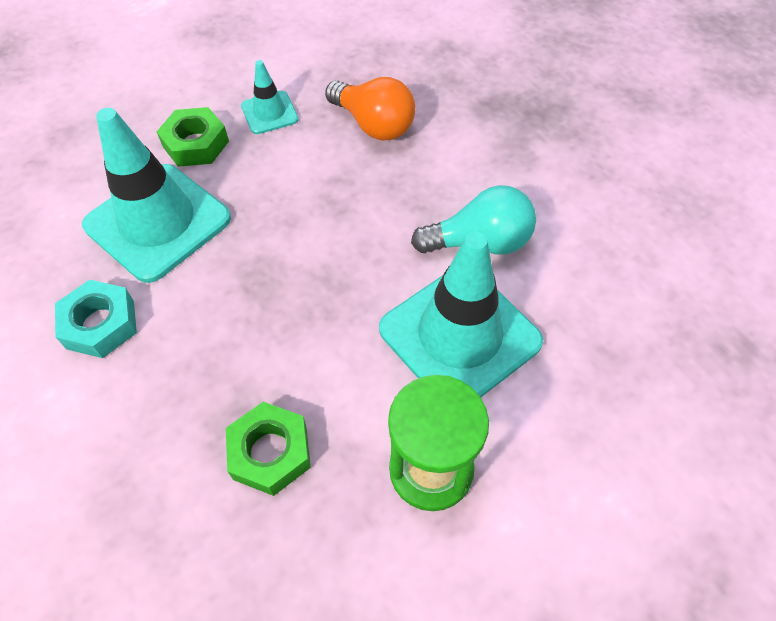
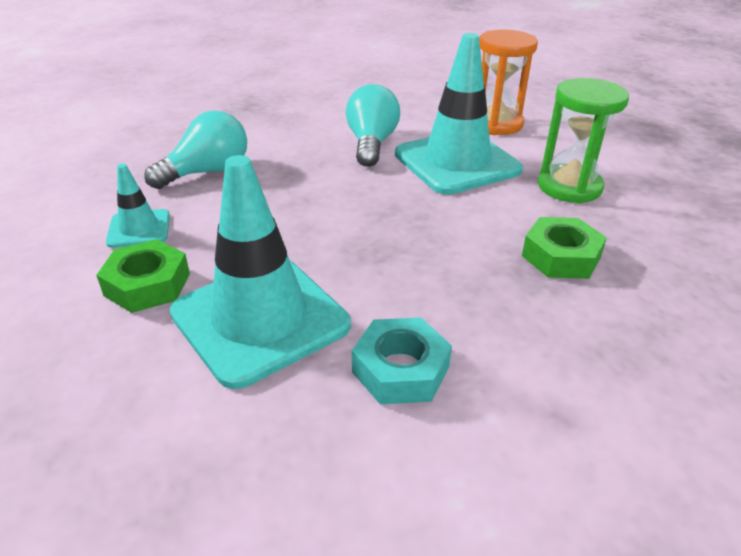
camera: 80 degrees left, 20 degrees down
orange light bulb [325,77,415,140] -> turquoise light bulb [144,111,247,189]
none -> orange hourglass [479,29,538,135]

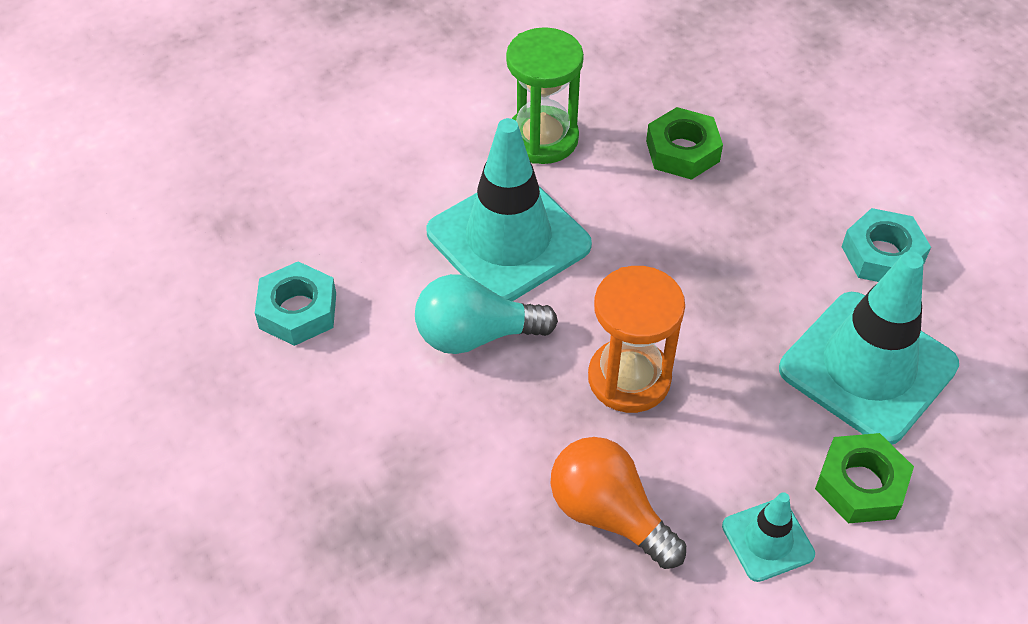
camera: 100 degrees left, 15 degrees up
turquoise light bulb [144,111,247,189] -> orange light bulb [551,437,686,569]
orange hourglass [479,29,538,135] -> orange hourglass moved to [588,266,685,413]
none -> turquoise nut [255,261,336,346]

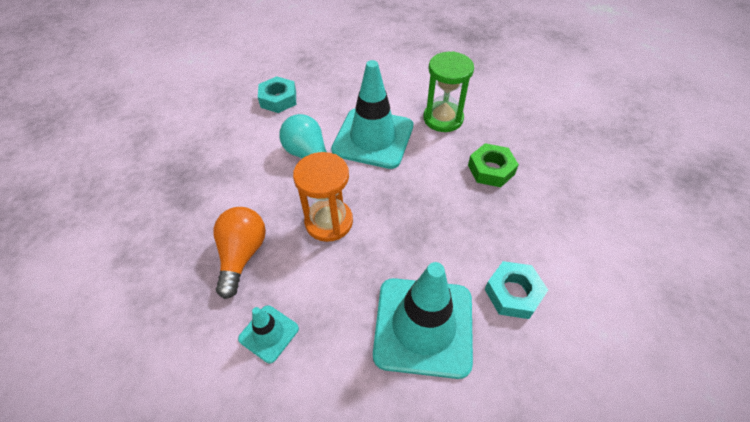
camera: 55 degrees right, 0 degrees up
green nut [815,433,914,523] -> none

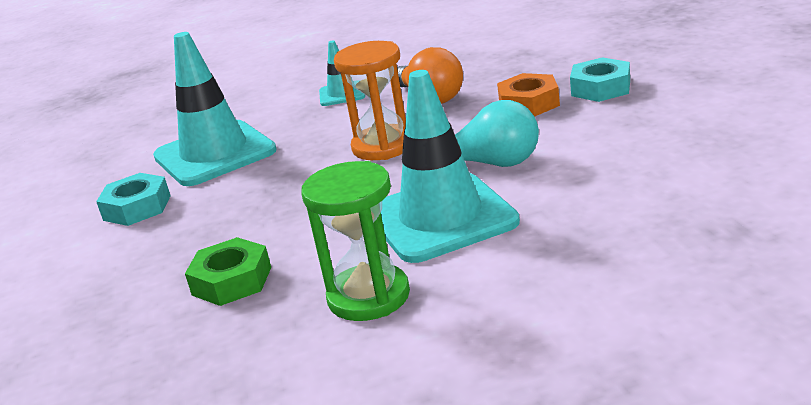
camera: 145 degrees right, 25 degrees down
turquoise nut [258,76,296,113] -> turquoise nut moved to [570,57,630,102]
none -> orange nut [497,73,560,117]

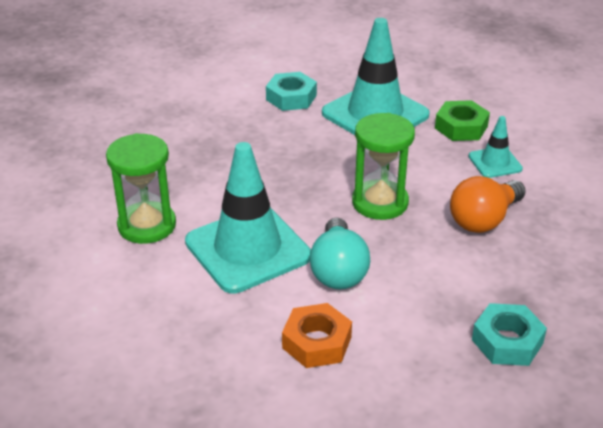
camera: 75 degrees right, 10 degrees up
green nut [185,237,271,306] -> green nut moved to [435,100,490,141]
orange hourglass [334,41,406,160] -> green hourglass [352,113,415,220]
orange nut [497,73,560,117] -> orange nut moved to [282,303,352,368]

